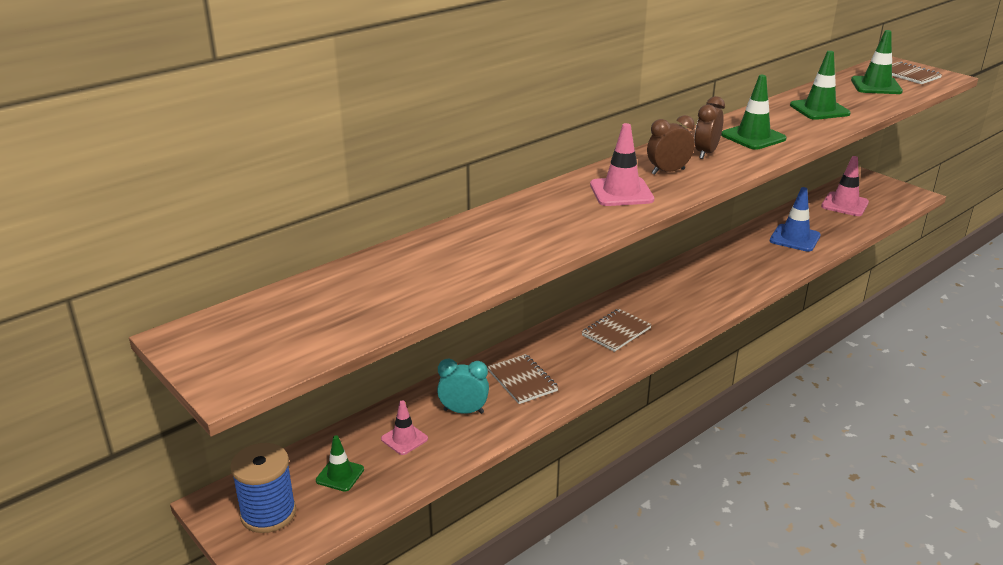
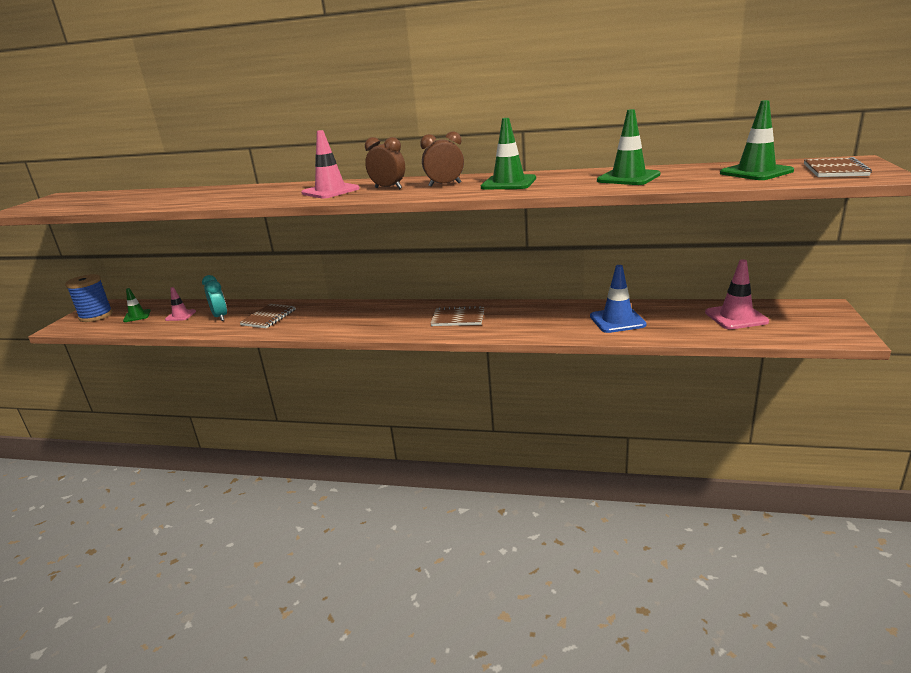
camera: 55 degrees right, 5 degrees down
brown notebook [582,309,652,352] -> brown notebook moved to [431,306,484,326]

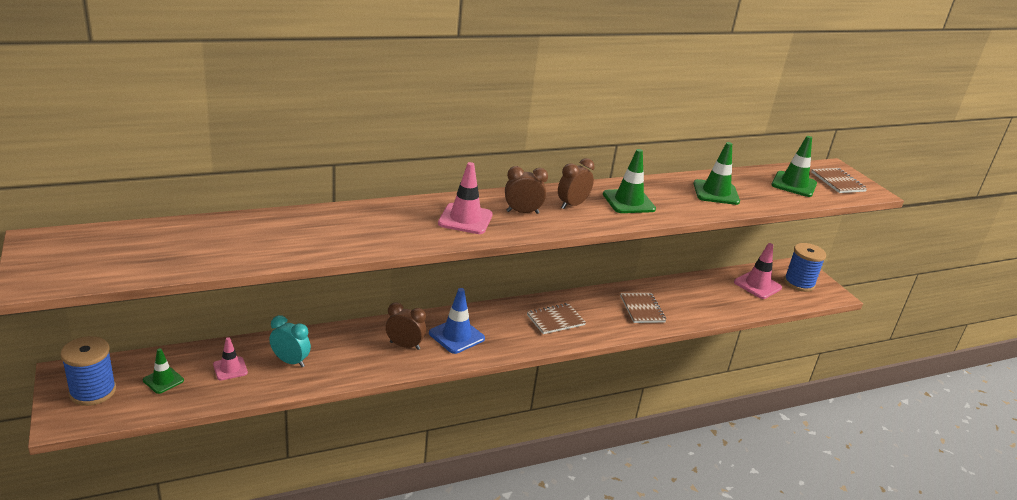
camera: 40 degrees left, 5 degrees up
brown notebook [239,304,296,328] -> brown notebook moved to [620,293,666,323]
blue traffic cone [590,265,647,333] -> blue traffic cone moved to [429,288,485,354]
none -> brown clock [386,303,426,350]
none -> blue spool [784,243,826,292]

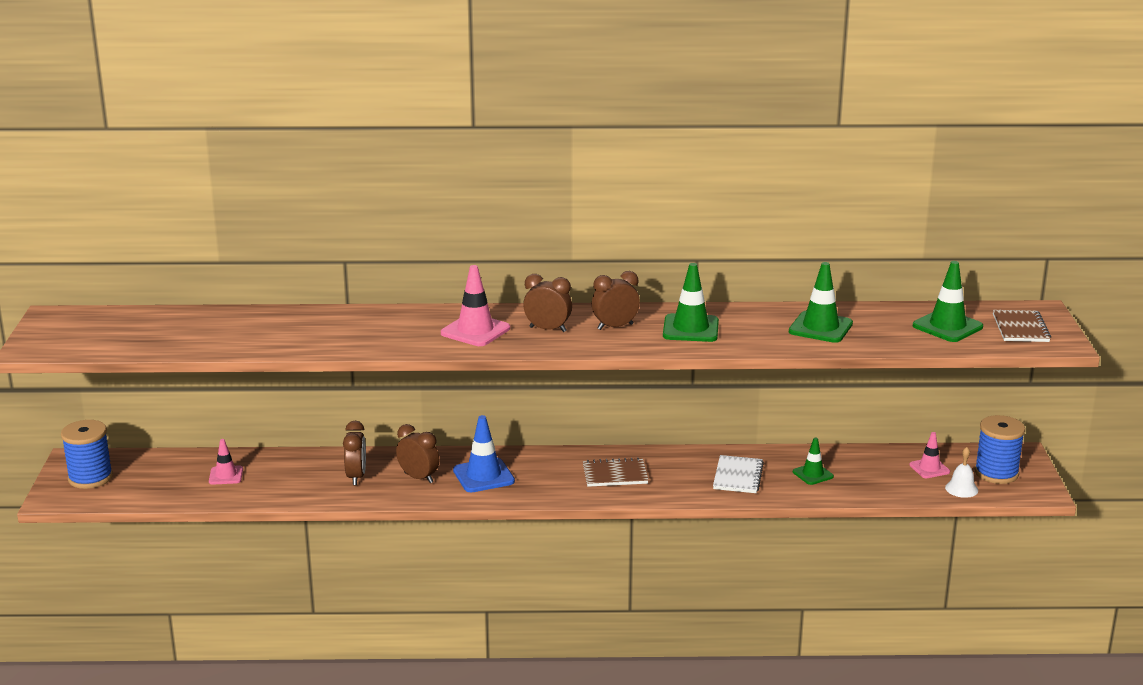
camera: 25 degrees right, 5 degrees down
green traffic cone [143,348,184,394] -> green traffic cone moved to [793,438,834,485]
turquoise clock [269,315,311,367] -> none
brown notebook [620,293,666,323] -> white notebook [713,455,764,493]
pink traffic cone [734,243,782,299] -> pink traffic cone [910,432,950,478], size x0.61
none -> brown clock [343,421,366,485]
none -> white bell [945,447,978,498]

